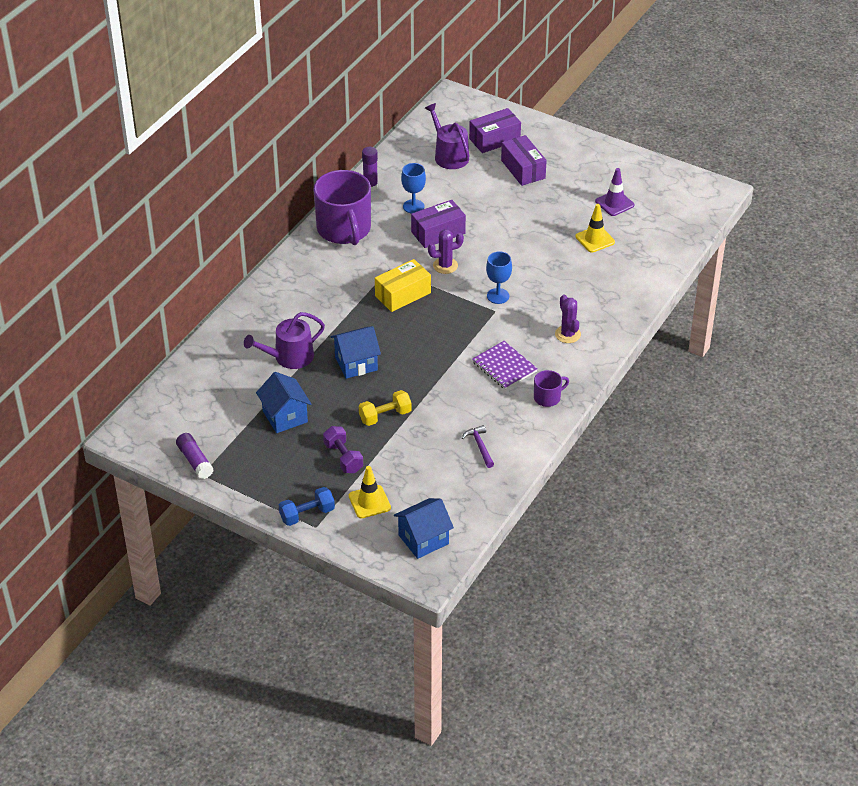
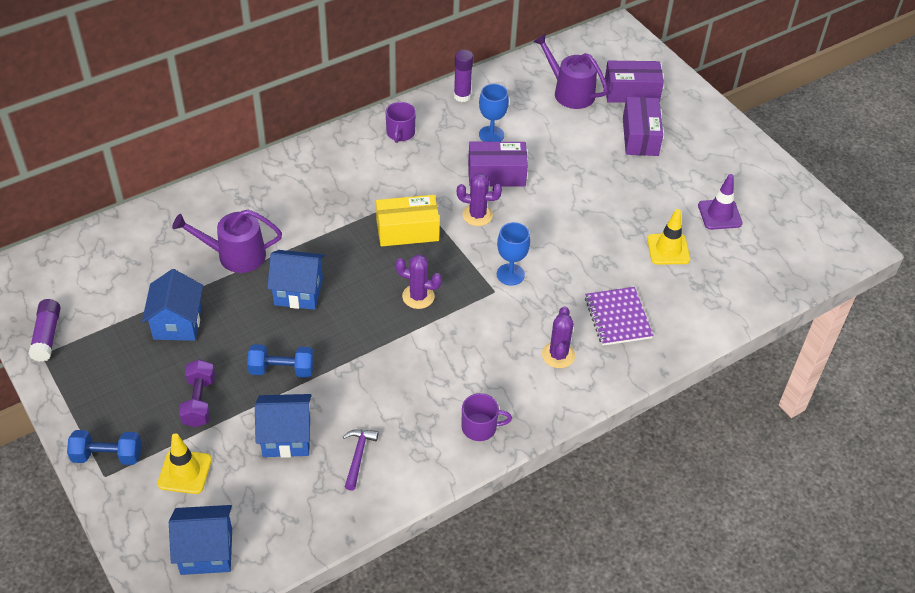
camera: 25 degrees right, 5 degrees up
purple mug [313,170,371,245] -> purple mug [386,102,416,143], size x0.45
yellow dumbbell [359,390,412,426] -> blue dumbbell [247,344,314,378]
purple watering can [425,103,470,169] -> purple watering can turned 45 degrees counterclockwise [533,33,608,109]
purple notebook [472,341,538,390] -> purple notebook moved to [585,287,654,346]
none -> blue house [255,394,312,458]
none -> purple cactus [395,255,442,309]

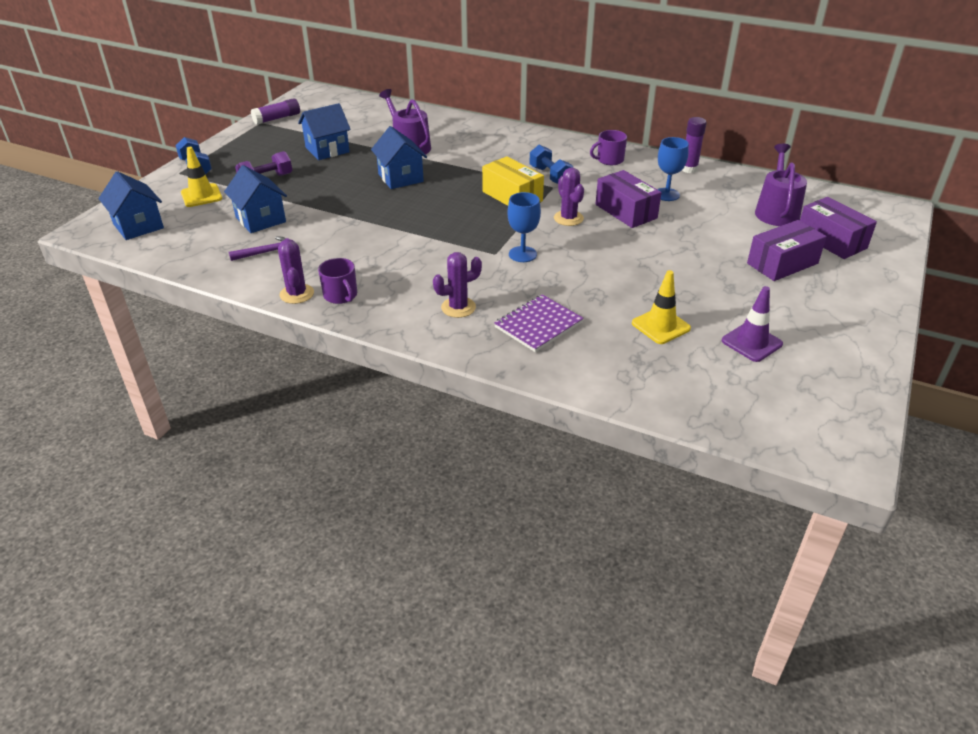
camera: 60 degrees right, 10 degrees down
blue dumbbell [247,344,314,378] -> blue dumbbell moved to [529,145,573,184]
purple cactus [395,255,442,309] -> purple cactus moved to [278,238,314,304]

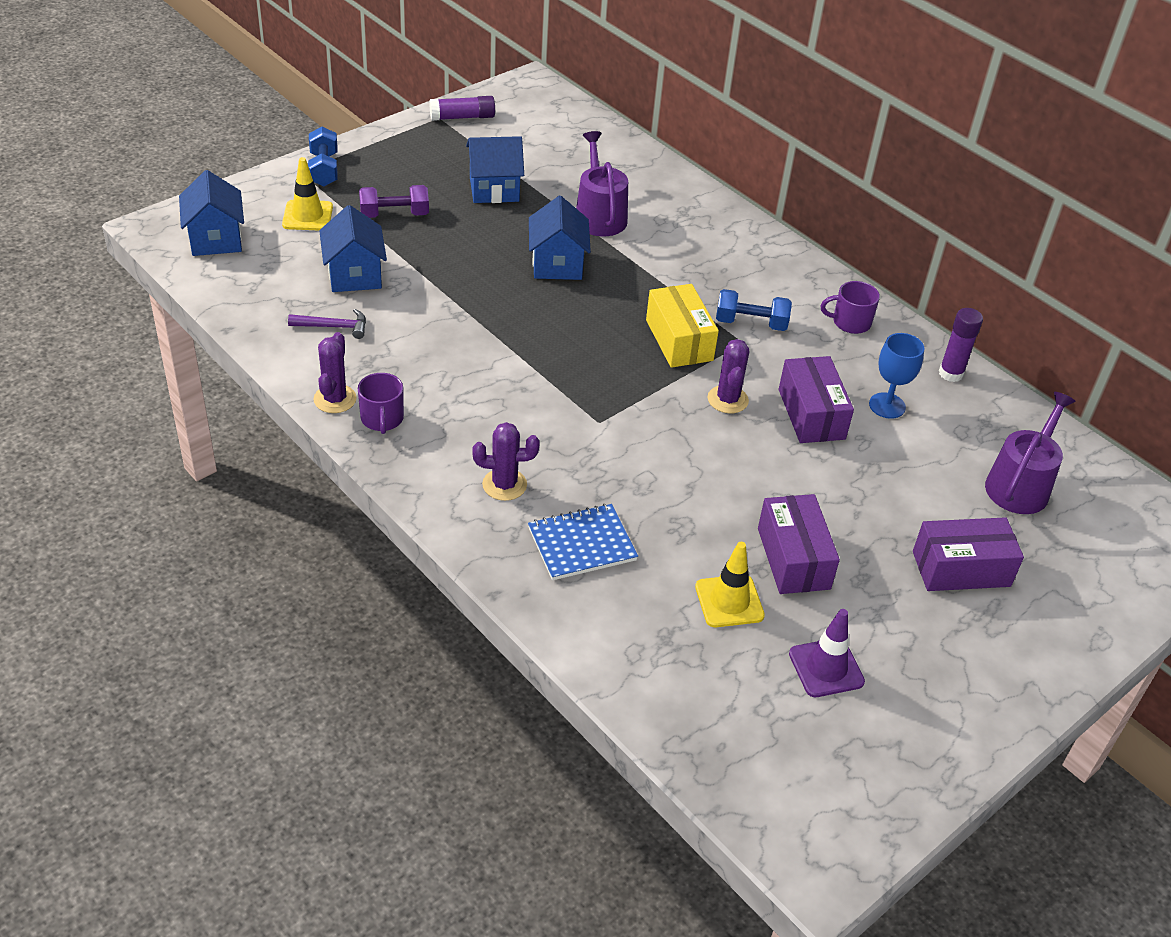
camera: 20 degrees right, 5 degrees up
purple notebook [494,294,584,352] -> blue notebook [528,504,638,580]
blue goblet [508,192,541,262] -> none
blue dumbbell [529,145,573,184] -> blue dumbbell turned 75 degrees counterclockwise [716,289,792,331]
purple box [800,197,877,259] -> purple box moved to [758,494,840,594]

